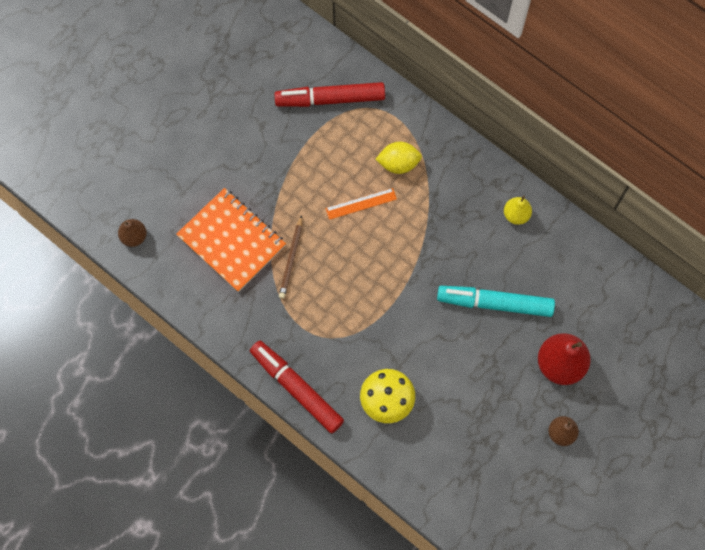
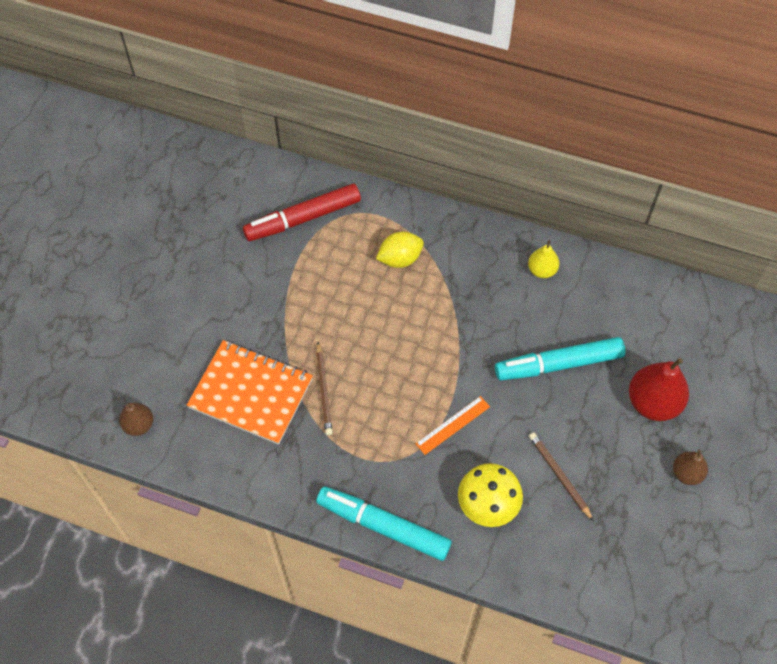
camera: 20 degrees left, 10 degrees down
red marker [250,341,344,433] -> turquoise marker [316,486,451,561]
orange ruler [325,188,397,220] -> orange ruler moved to [415,396,490,455]
none -> brown pencil [529,432,594,521]

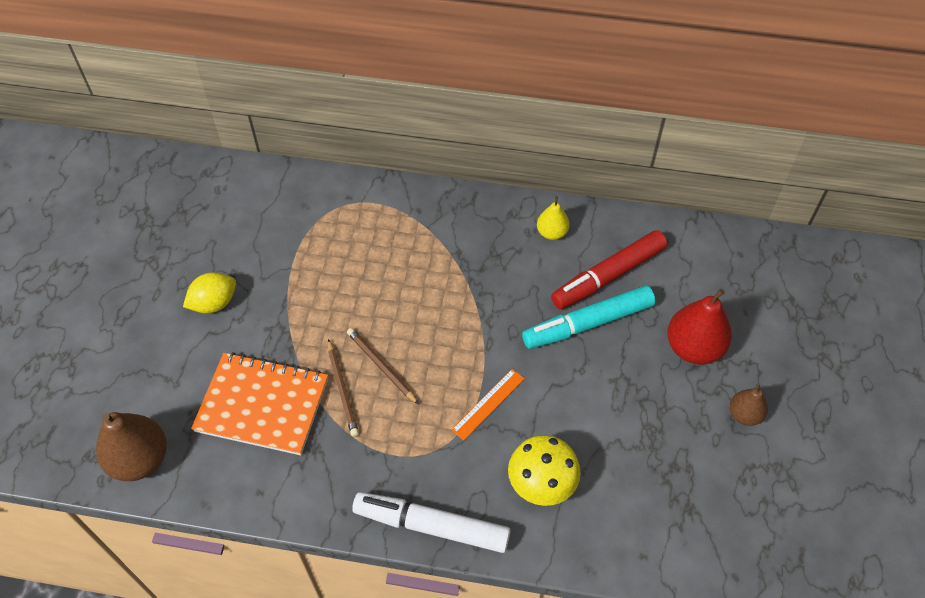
camera: 10 degrees left, 5 degrees down
brown pear [119,403,153,436] -> brown pear [96,412,167,481], size x1.77
red marker [243,184,361,241] -> red marker moved to [551,230,667,309]
turquoise marker [316,486,451,561] -> white marker [352,492,511,553]
yellow lemon [376,232,424,268] -> yellow lemon moved to [183,272,236,314]
brown pencil [529,432,594,521] -> brown pencil moved to [347,328,419,404]

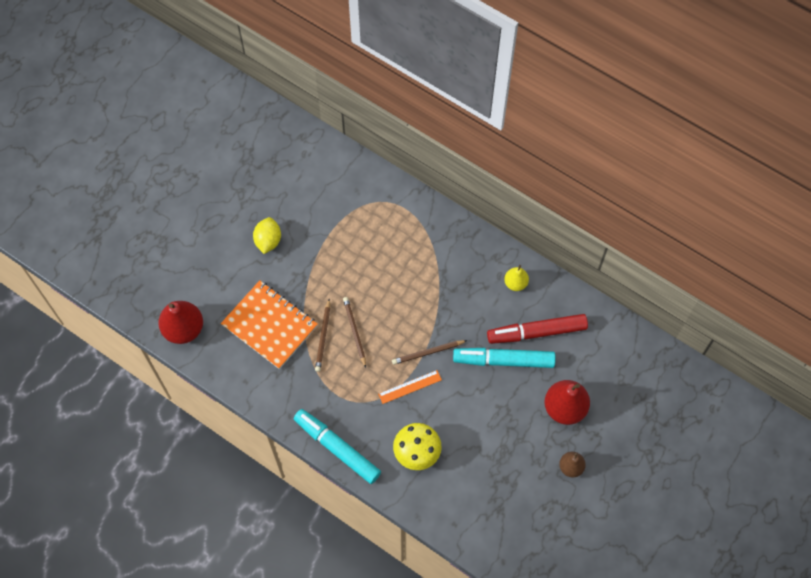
camera: 25 degrees right, 10 degrees up
brown pear [96,412,167,481] -> red pear [158,301,203,344]
yellow lemon [183,272,236,314] -> yellow lemon turned 75 degrees counterclockwise [253,217,281,254]
white marker [352,492,511,553] -> turquoise marker [294,409,381,484]
none -> brown pencil [392,340,468,365]

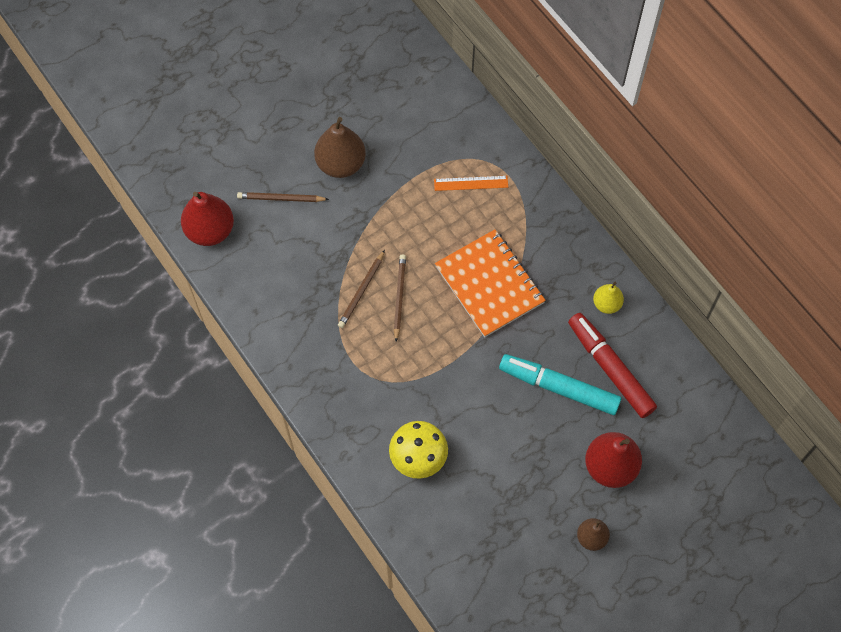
camera: 20 degrees right, 0 degrees up
orange notebook [221,280,318,369] -> orange notebook moved to [435,229,546,337]
yellow lemon [253,217,281,254] -> brown pear [314,117,366,178]
turquoise marker [294,409,381,484] -> none
orange ruler [378,370,442,404] -> orange ruler moved to [434,176,508,191]
brown pencil [392,340,468,365] -> brown pencil moved to [237,192,329,202]
red marker [487,314,588,344] -> red marker turned 45 degrees clockwise [568,313,657,418]

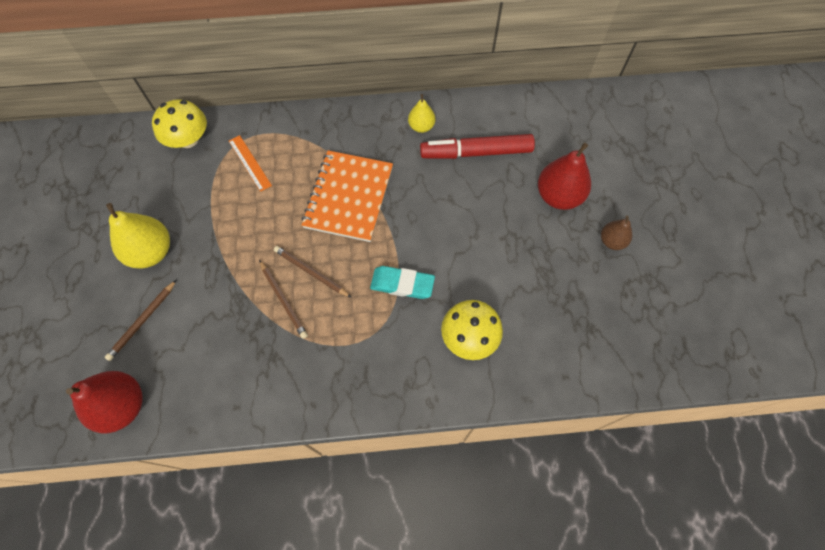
camera: 60 degrees left, 0 degrees up
brown pear [314,117,366,178] -> yellow pear [106,203,170,269]
orange ruler [434,176,508,191] -> orange ruler turned 60 degrees counterclockwise [229,135,272,192]
orange notebook [435,229,546,337] -> orange notebook turned 75 degrees counterclockwise [302,150,393,242]
turquoise marker [499,354,621,415] -> none
none -> yellow mushroom [152,99,207,148]
none -> turquoise eraser [370,266,435,299]

